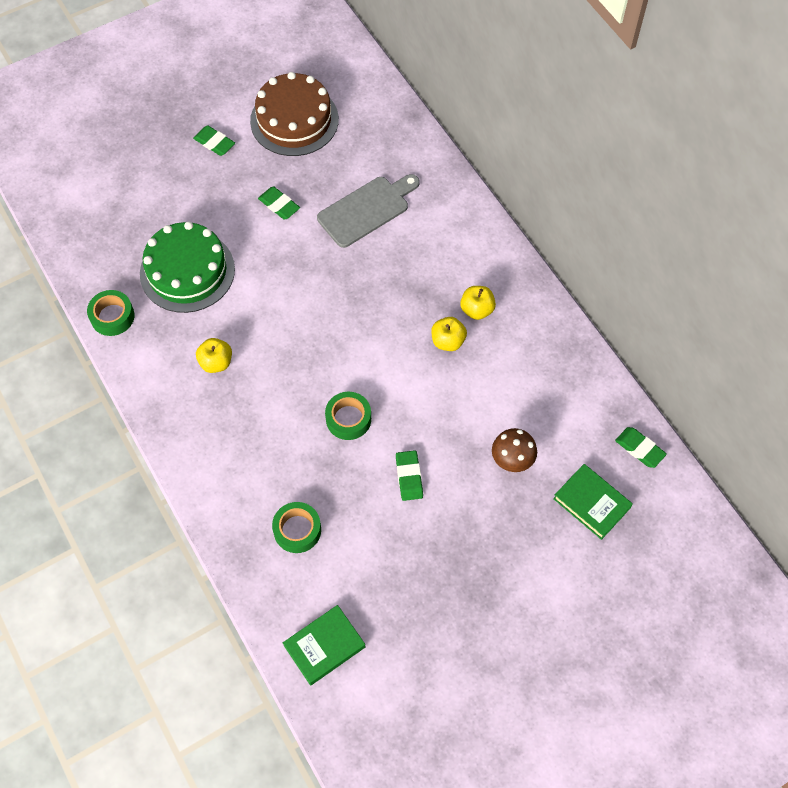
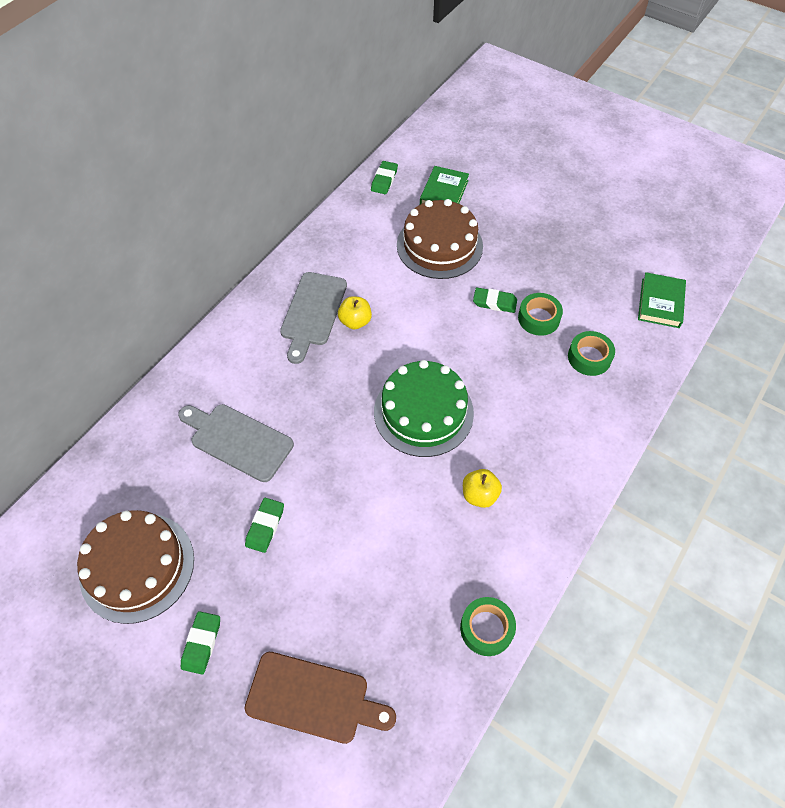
camera: 115 degrees left, 5 degrees down
green cake [140,221,235,313] -> green cake moved to [374,360,474,457]
green book [283,605,365,685] -> green book turned 75 degrees clockwise [638,272,686,328]
green tape [325,392,371,440] -> green tape moved to [518,293,563,336]
green eraser [396,450,423,501] -> green eraser turned 45 degrees clockwise [473,287,517,313]
yellow apple [460,286,496,320] -> grey cutting board [280,272,347,364]
brown mushroom [492,428,537,472] -> brown cake [397,199,483,279]
none -> brown cutting board [244,652,396,744]

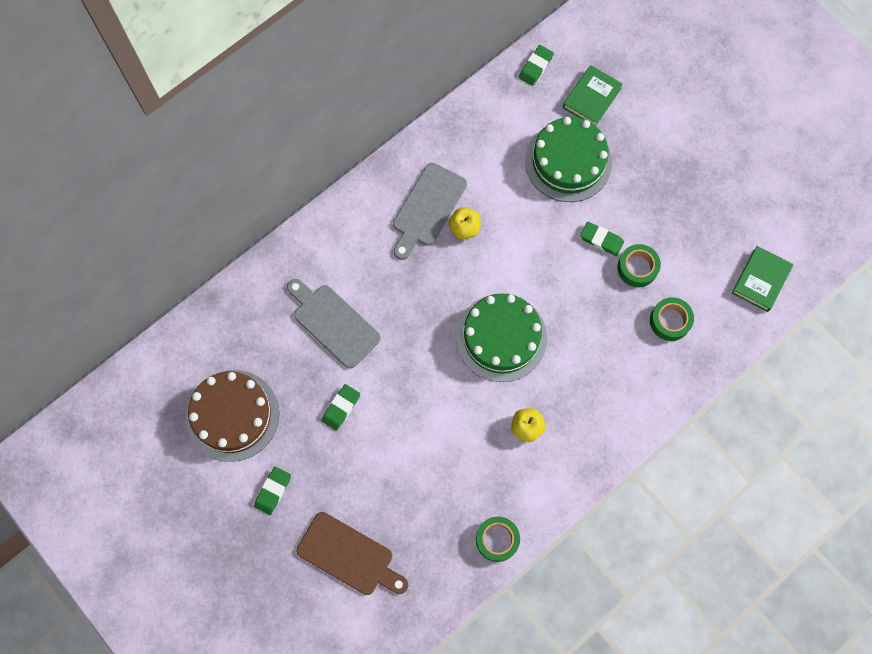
camera: 15 degrees right, 15 degrees up
brown cake [397,199,483,279] -> green cake [525,117,612,202]

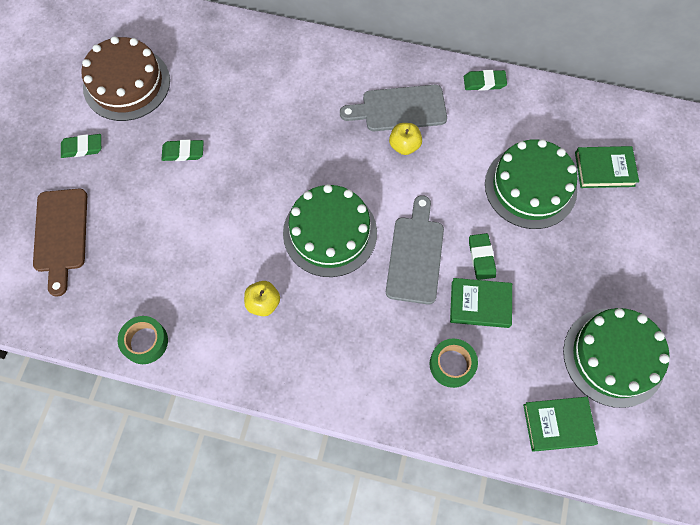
camera: 55 degrees right, 5 degrees down
grey cutting board [287,279,381,369] -> grey cutting board moved to [386,195,444,305]
green eraser [519,45,554,86] -> green eraser moved to [464,70,507,91]
green tape [618,244,661,287] -> green book [450,278,512,328]
none -> green cake [563,308,670,408]

